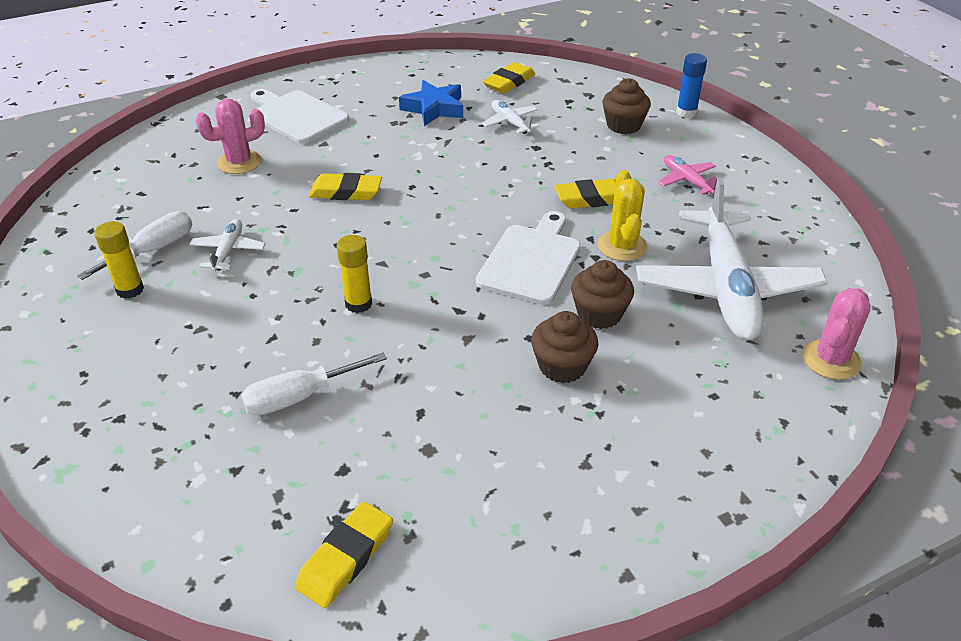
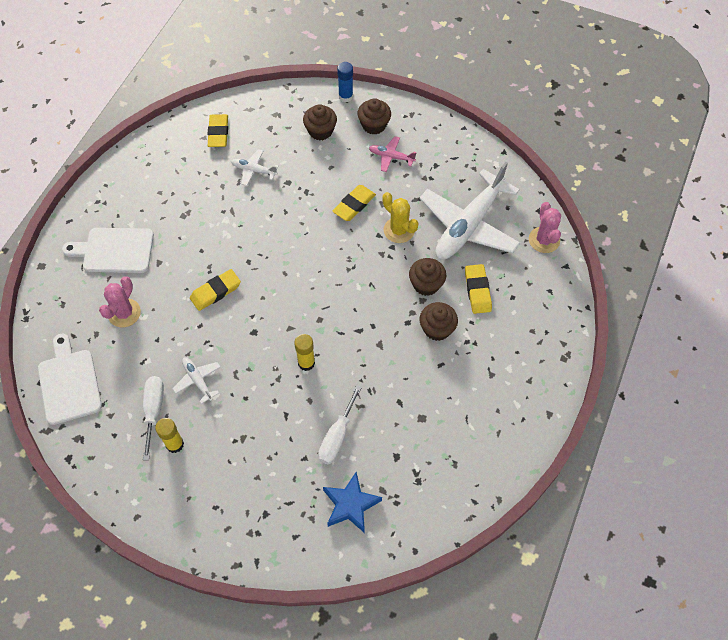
camera: 40 degrees left, 20 degrees up
yellow eraser [295,501,393,608] -> yellow eraser moved to [465,264,492,314]
blue star [399,80,463,126] -> blue star moved to [323,472,382,533]
white cutting board [476,211,581,305] -> white cutting board moved to [38,334,102,425]
white plane [636,177,828,341] -> white plane turned 75 degrees clockwise [420,162,520,260]
none -> brown cupcake [357,98,391,135]

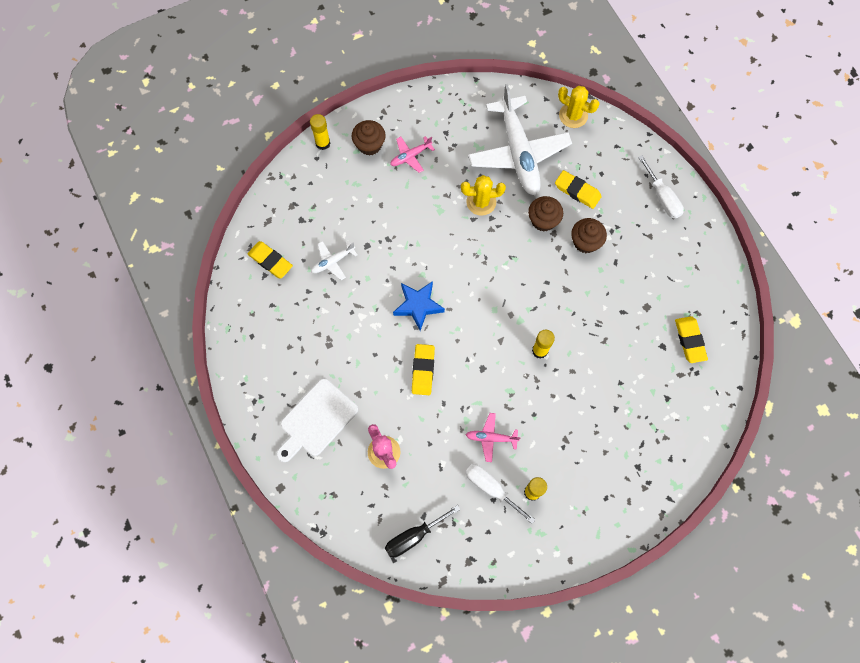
camera: 50 degrees left, 10 degrees up
white cutting board [38,334,102,425] -> black screwdriver [385,505,461,558]
white plane [172,357,221,404] -> pink plane [466,413,521,462]
brown cupcake [303,104,337,140] -> none
white screwdriver [318,385,362,465] -> white screwdriver moved to [638,155,684,219]
blue star [323,472,382,533] -> blue star moved to [393,281,445,331]
yellow eraser [332,185,376,221] -> yellow eraser moved to [675,316,708,363]
blue glue stick [337,62,353,102] -> yellow glue stick [310,114,330,150]
pink cactus [529,202,561,253] -> yellow cactus [558,86,599,128]

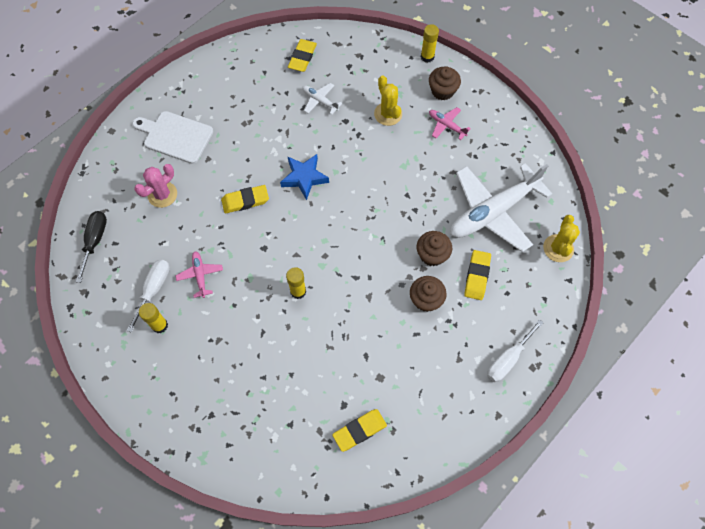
camera: 70 degrees right, 5 degrees down
black screwdriver [385,505,461,558] -> black screwdriver turned 60 degrees clockwise [76,211,107,283]
yellow cactus [461,175,506,216] -> yellow cactus moved to [374,75,402,126]

